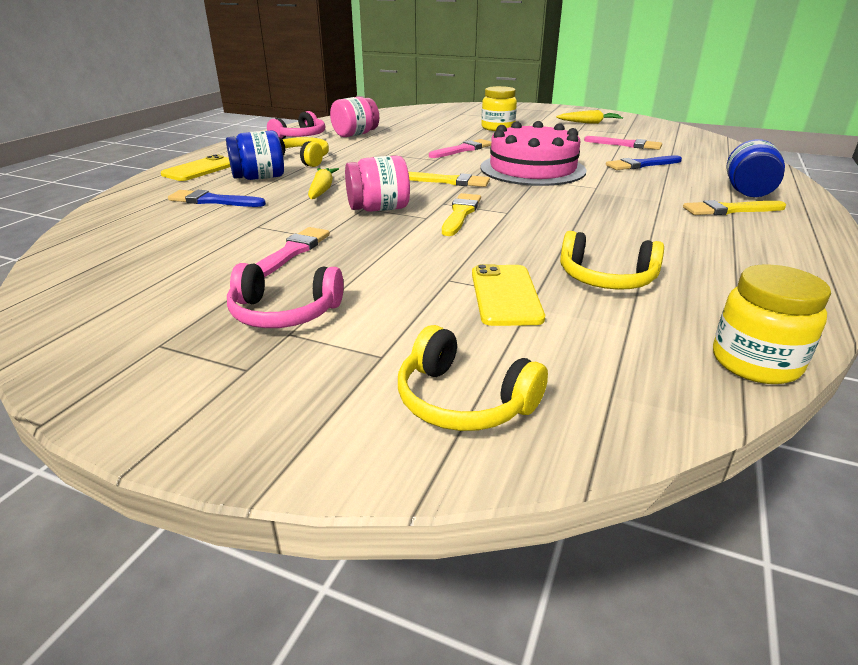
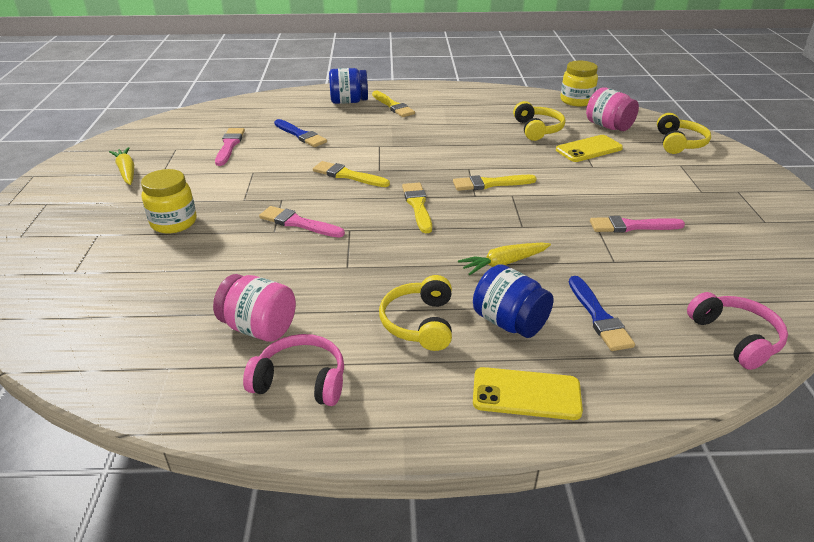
camera: 115 degrees left, 5 degrees up
pink headphones [227,263,343,328] -> pink headphones moved to [687,292,788,370]
pink jar [345,156,410,212] -> pink jar moved to [586,87,639,131]
pink cake [481,121,587,186] -> yellow brush [313,161,390,187]

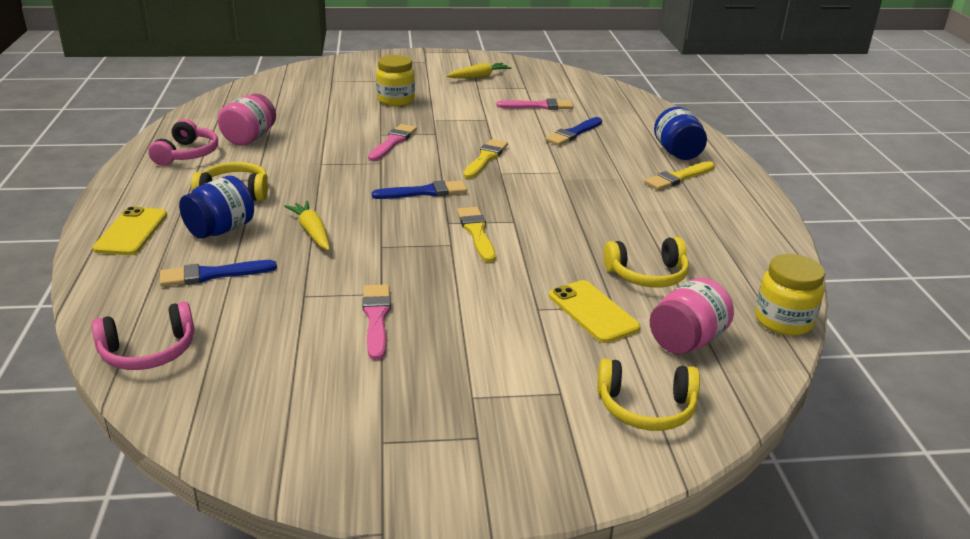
camera: 85 degrees right, 5 degrees down
yellow brush [402,183,432,233] -> blue brush [372,180,467,199]

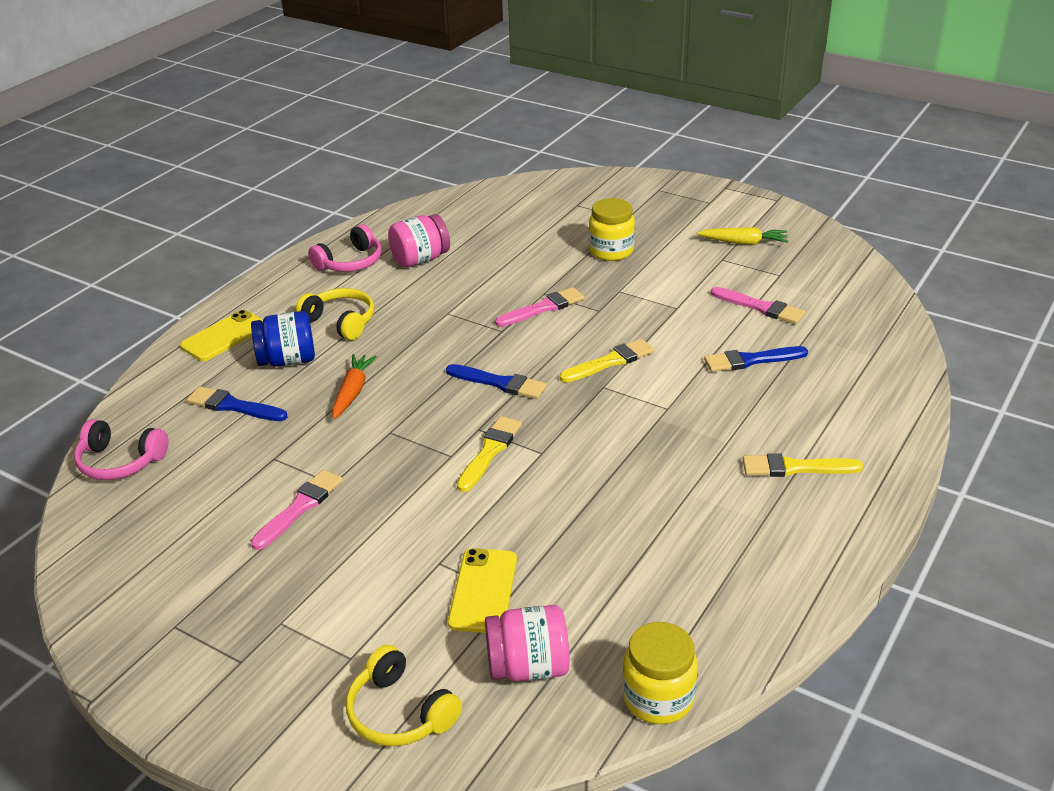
camera: 40 degrees right, 5 degrees up
yellow carrot [284,201,330,250] -> orange carrot [332,354,377,419]
yellow headphones [603,237,689,287] -> none
blue jar [654,107,707,160] -> none

